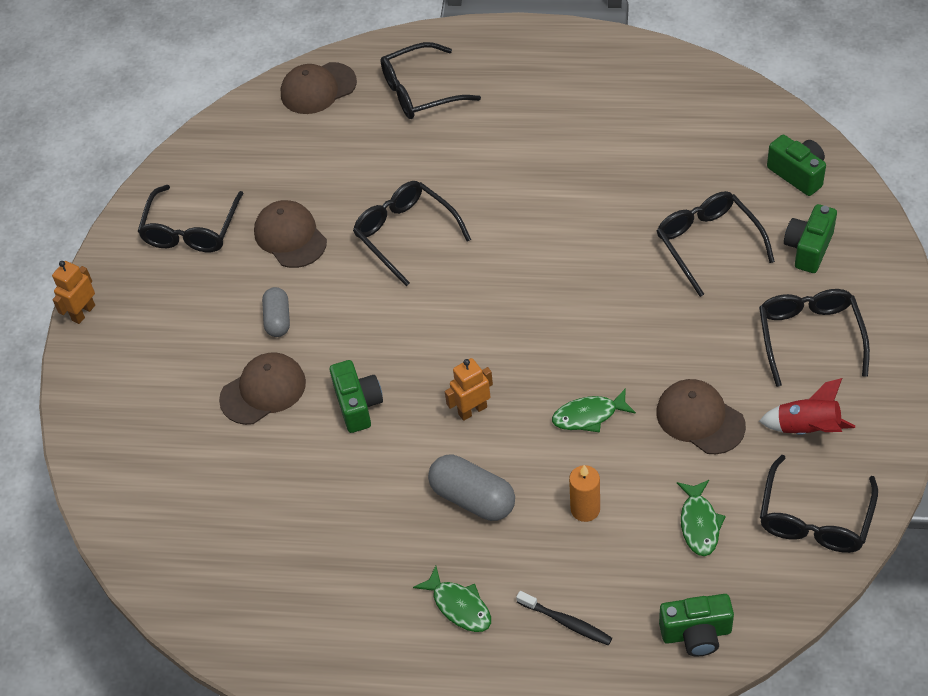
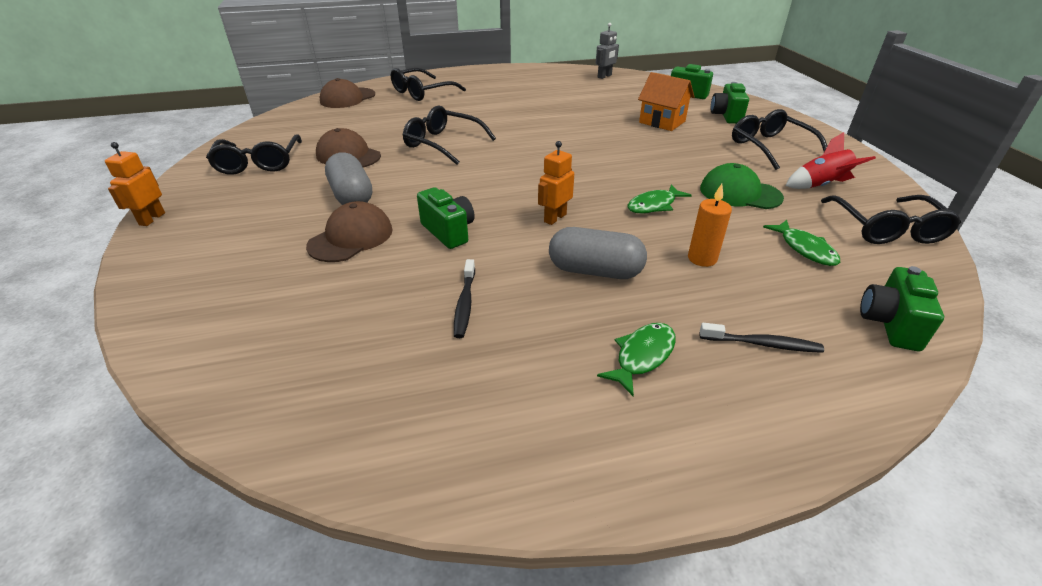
camera: 25 degrees left, 15 degrees down
grey capsule [262,287,290,337] -> grey capsule [325,152,372,205], size x1.55
green fish [413,566,491,632] -> green fish turned 75 degrees counterclockwise [597,323,676,396]
brown cap [656,379,746,454] -> green cap [700,163,784,209]
black glasses [657,191,775,297] -> orange house [638,72,695,131]
green camera [659,594,734,657] -> green camera turned 135 degrees clockwise [860,266,944,351]
none -> black toothbrush [454,259,475,338]
none -> grey robot [596,23,619,79]

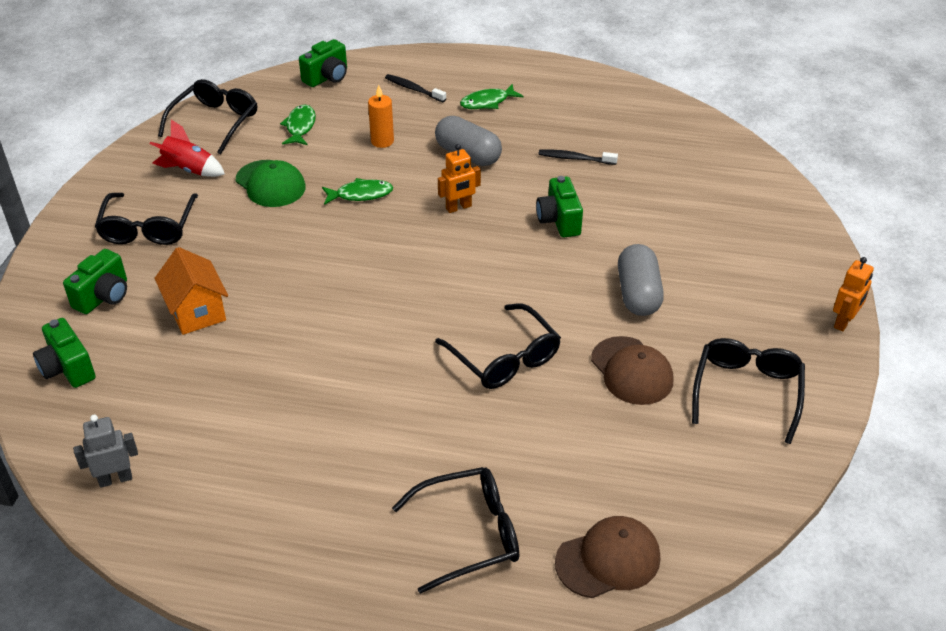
camera: 155 degrees left, 5 degrees up
brown cap [306,201,393,262] -> none
black toothbrush [454,259,475,338] -> black toothbrush turned 105 degrees counterclockwise [539,149,618,165]

